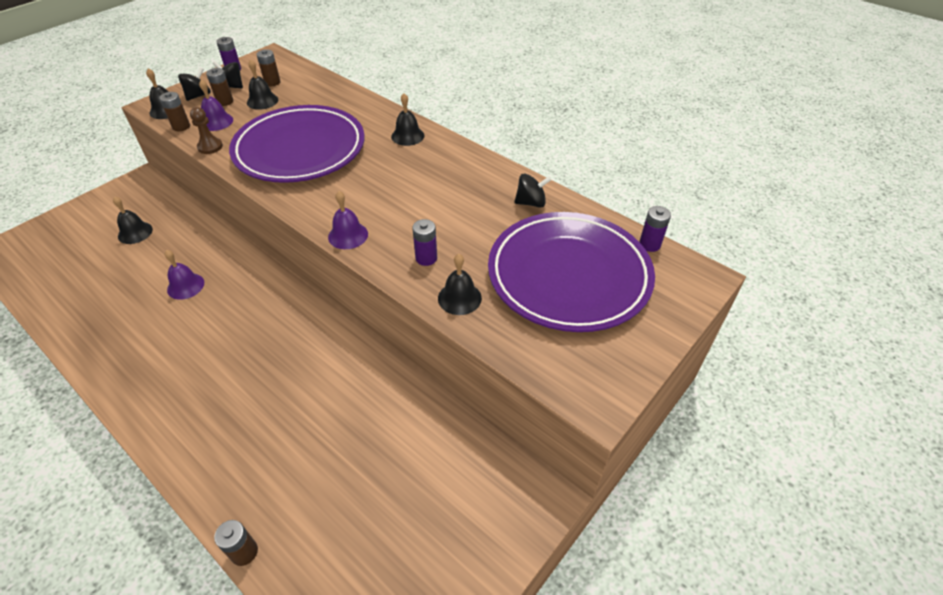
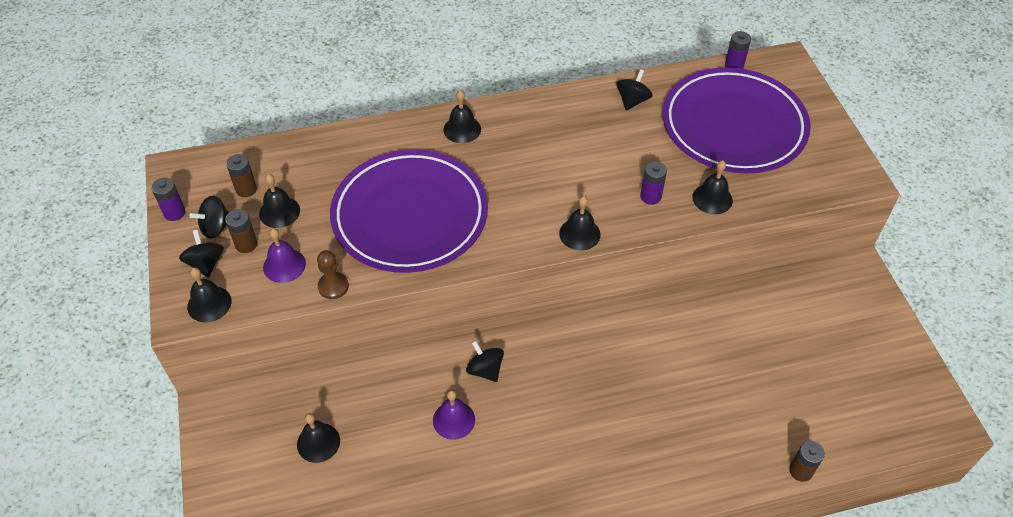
camera: 55 degrees left, 5 degrees up
brown battery [159,92,190,131] -> none
purple bell [328,191,368,249] -> black bell [559,196,601,250]
none -> black spinning top [466,340,504,382]

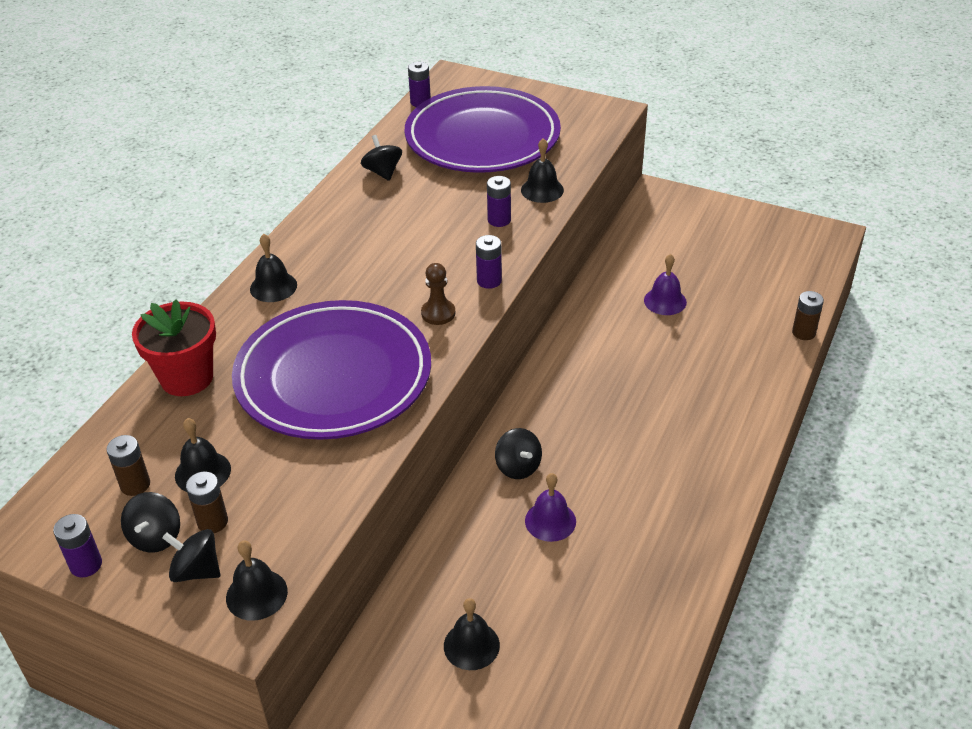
camera: 50 degrees left, 10 degrees down
purple bell [263,228,306,283] -> purple bell moved to [644,254,687,315]
brown pawn [317,250,349,299] -> brown pawn moved to [421,263,455,325]
black spinning top [466,340,504,382] -> black spinning top turned 120 degrees counterclockwise [495,428,542,479]
black bell [559,196,601,250] -> purple battery [476,235,502,289]
none -> red flower pot [132,299,216,396]

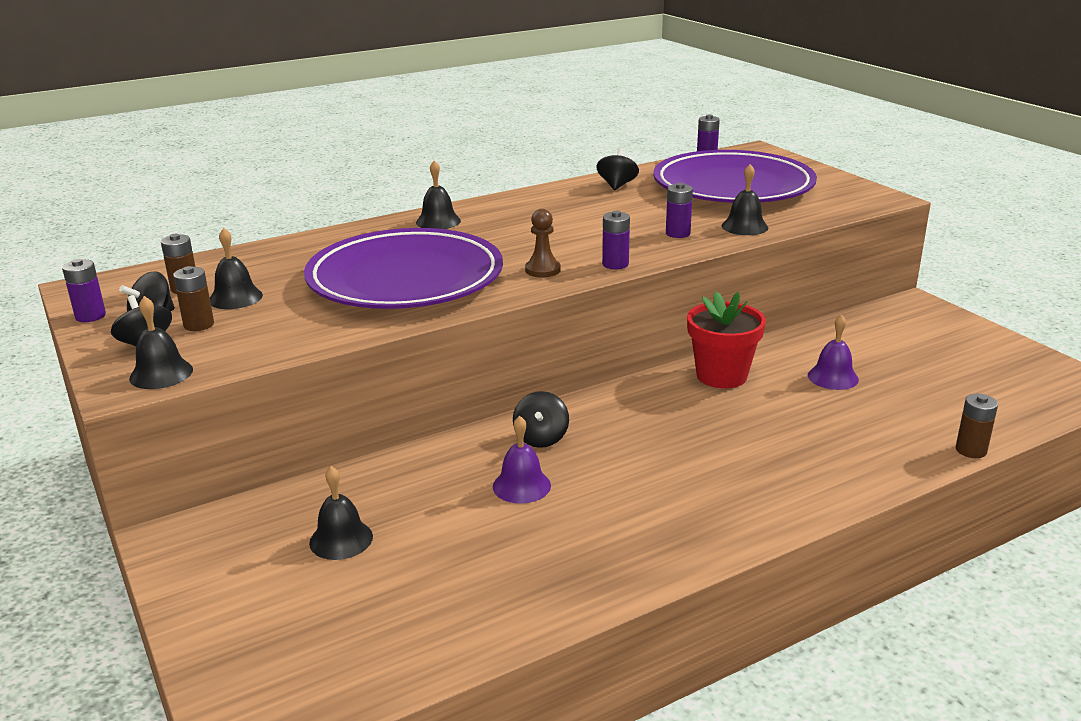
camera: 35 degrees right, 15 degrees down
red flower pot [132,299,216,396] -> red flower pot moved to [687,292,766,388]

